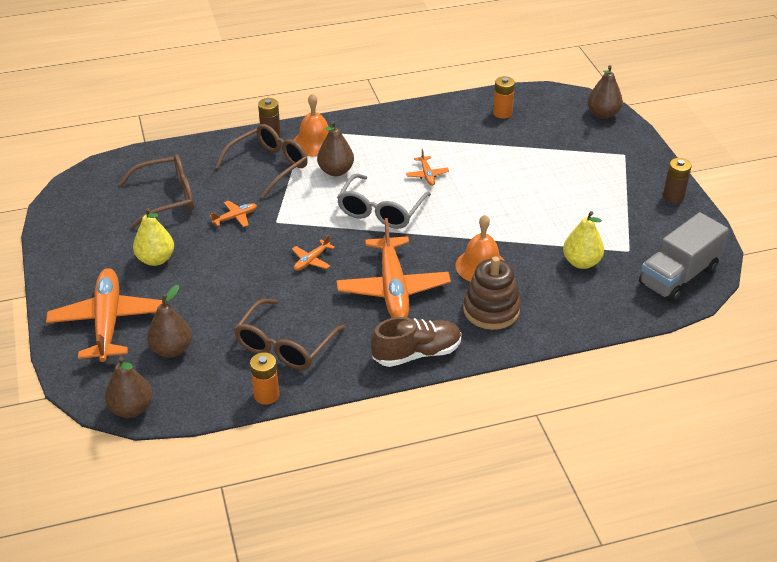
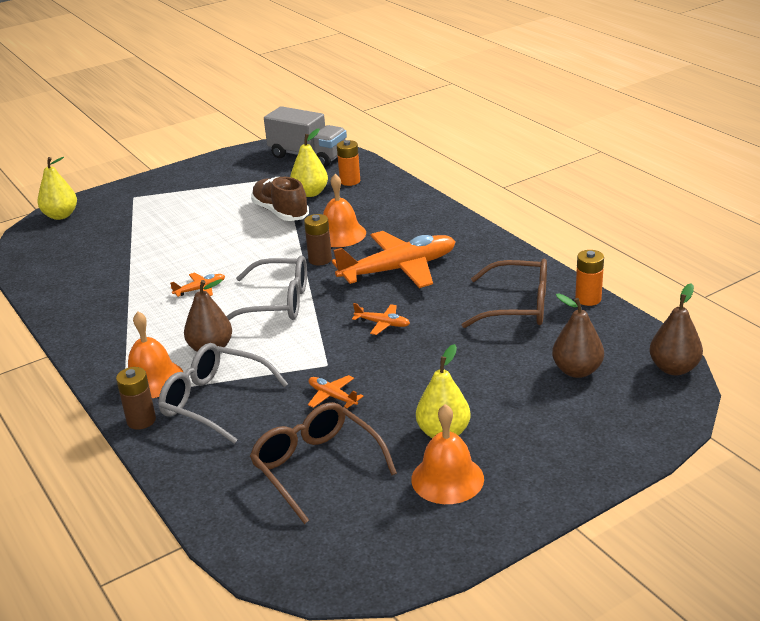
camera: 105 degrees left, 10 degrees down
orange plane [46,268,162,362] -> none
brown glasses [215,124,308,198] -> grey glasses [158,343,288,444]
brown shoe [371,317,461,367] -> brown shoe moved to [251,177,309,221]
brown stacking toy [463,256,521,330] -> none
orange battery [493,76,515,119] -> orange battery moved to [337,140,360,186]
brown pear [587,65,623,119] -> yellow pear [37,157,77,220]
brown battery [663,158,692,203] -> brown battery moved to [304,214,332,265]
none -> orange bell [411,404,484,504]

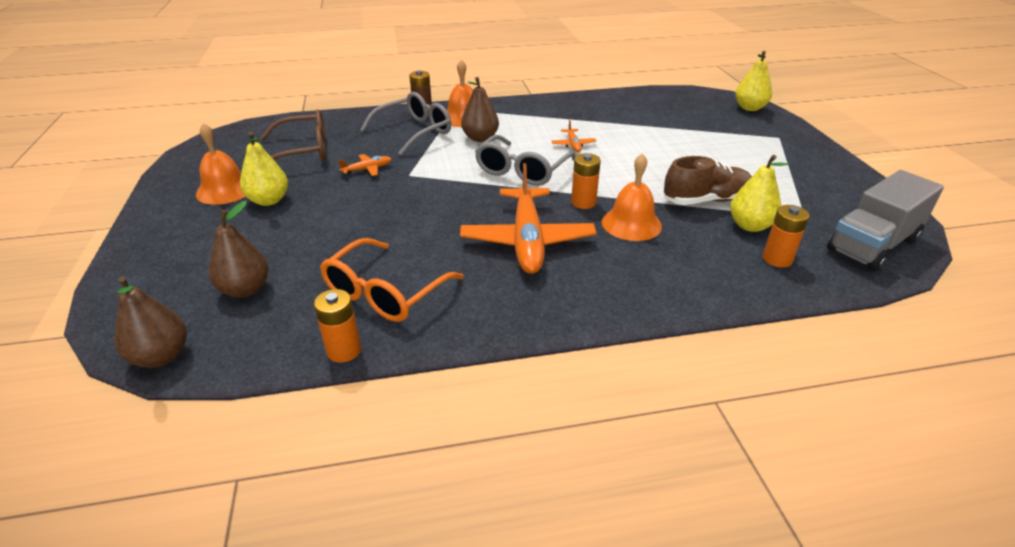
camera: 110 degrees right, 5 degrees up
brown battery [304,214,332,265] -> orange battery [571,153,601,209]
orange plane [352,303,410,335] -> none
brown glasses [462,259,547,328] -> orange glasses [320,238,464,322]

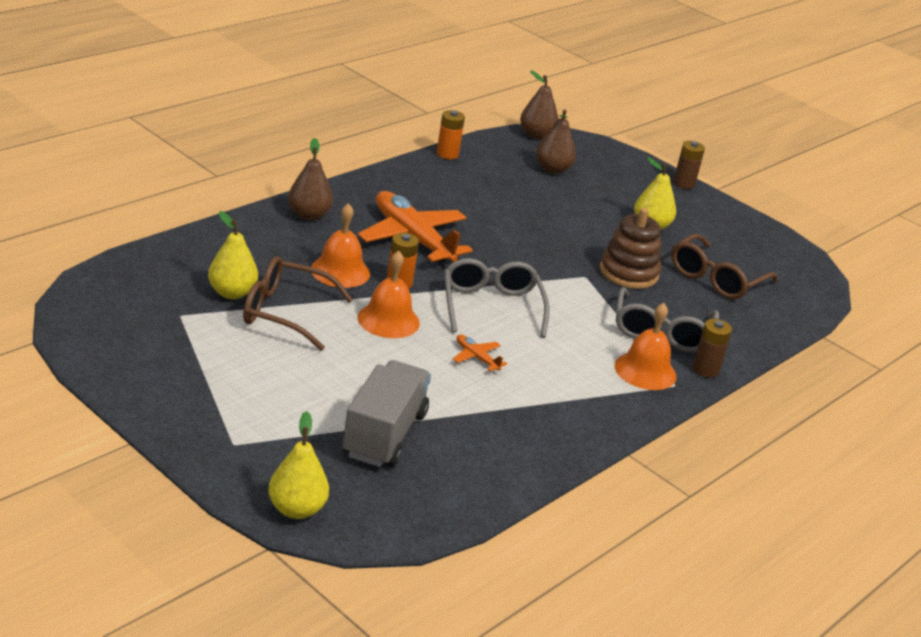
camera: 140 degrees right, 5 degrees down
orange bell [196,123,246,205] -> orange bell moved to [357,251,420,338]
orange glasses [320,238,464,322] -> none
orange plane [338,154,392,176] -> brown stacking toy [600,208,661,289]
brown pear [461,77,499,142] -> brown pear moved to [288,138,333,221]
brown shoe [664,156,752,205] -> brown glasses [243,256,353,351]
orange battery [763,205,809,267] -> none
grey truck [827,170,944,272] -> grey truck moved to [342,360,431,467]
none -> brown battery [673,141,705,189]

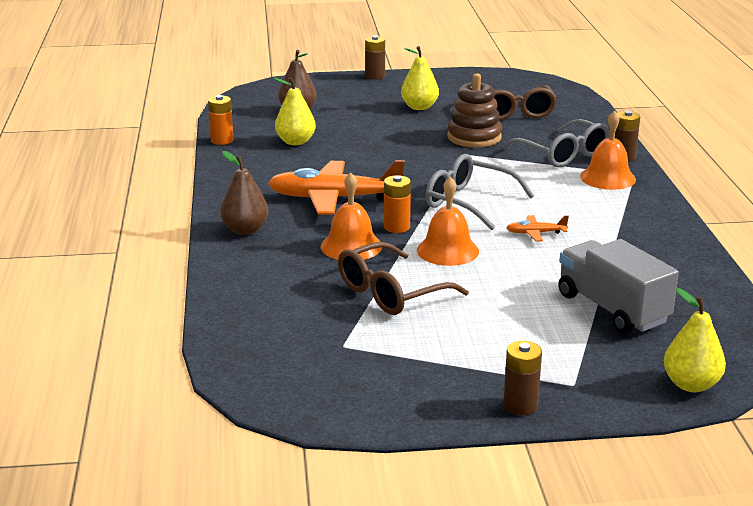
camera: 45 degrees left, 5 degrees down
yellow pear [208,211,258,299] -> yellow pear moved to [273,77,316,145]
brown pear [520,70,558,139] -> none
none -> brown battery [503,341,542,415]

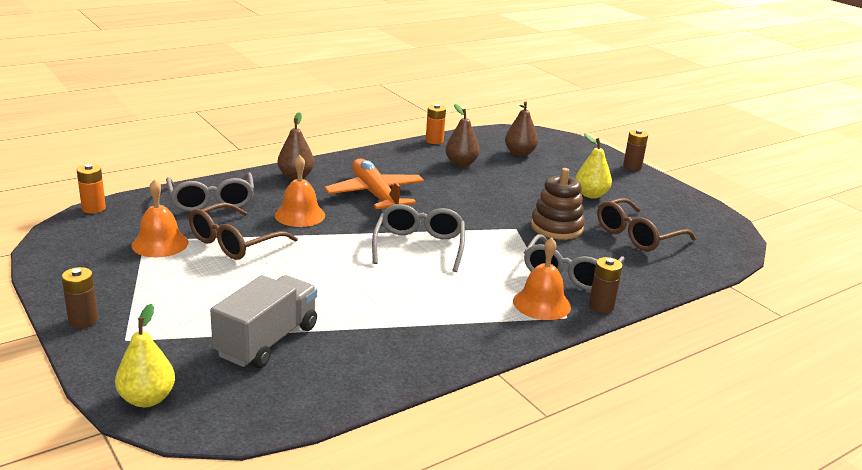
camera: 60 degrees right, 0 degrees up
yellow pear [273,77,316,145] -> brown pear [445,104,480,167]
brown glasses [338,242,469,315] -> brown glasses turned 75 degrees counterclockwise [189,202,298,260]
orange battery [384,175,411,233] -> orange battery moved to [77,164,106,214]
orange bell [417,177,479,266] -> orange bell moved to [131,179,188,257]
orange plane [506,215,569,241] -> none
none -> grey glasses [166,172,254,212]

